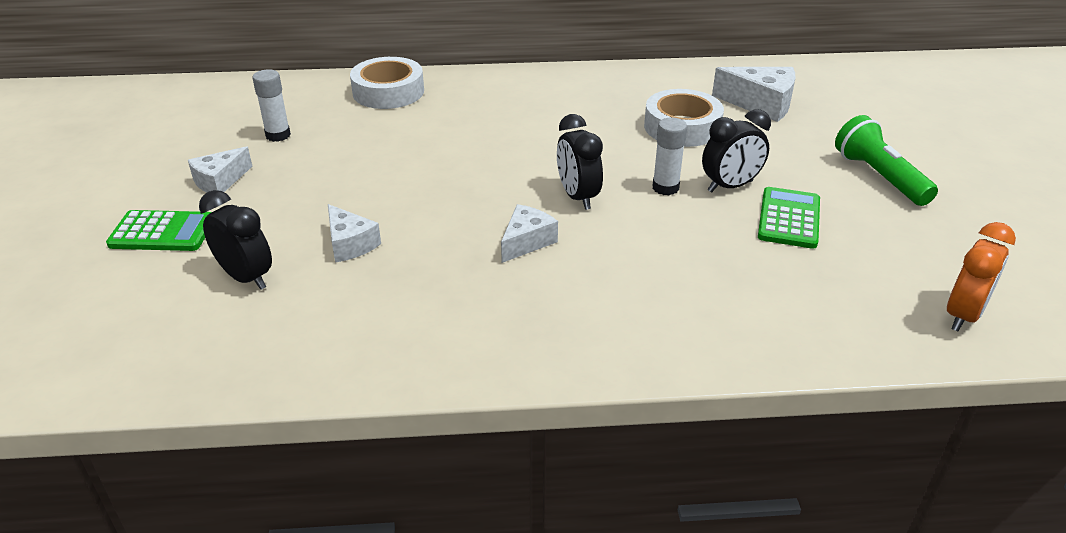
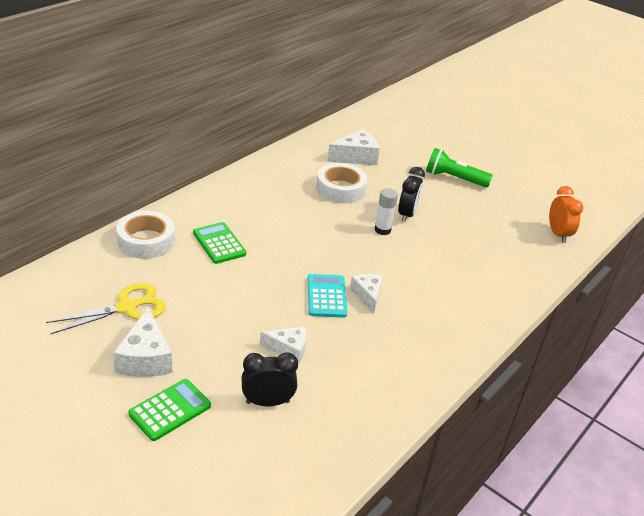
camera: 50 degrees left, 0 degrees up
white cheese [188,146,253,193] -> white cheese [113,307,173,377], size x1.51
white glue stick [252,69,291,142] -> yellow scissors [46,283,166,334]
black clock [557,114,603,210] -> none
green calculator [758,187,820,249] -> green calculator moved to [193,222,246,264]
none -> turquoise calculator [308,274,347,318]

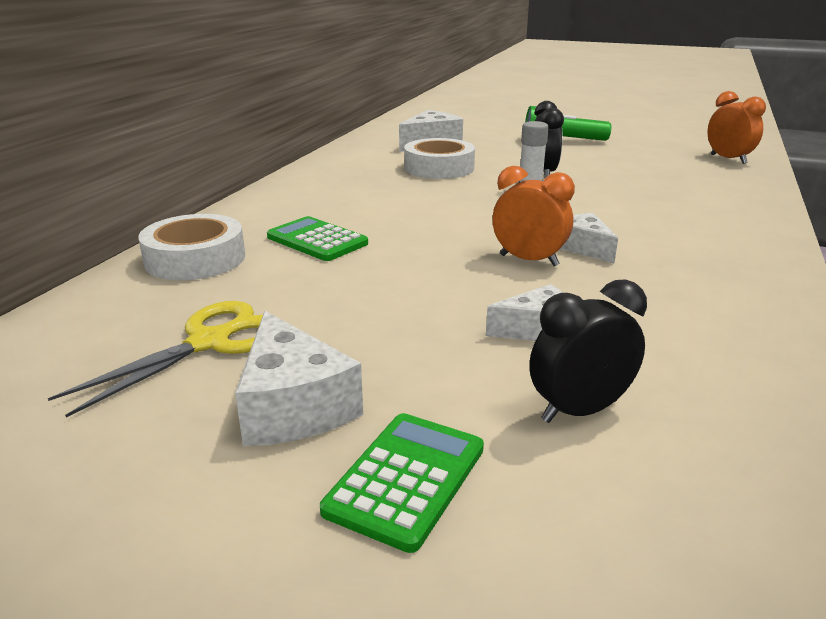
camera: 15 degrees left, 10 degrees down
turquoise calculator [308,274,347,318] -> orange clock [493,166,575,266]

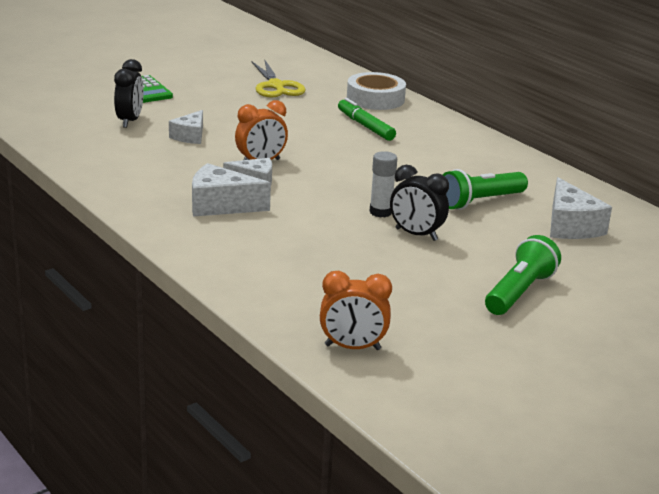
camera: 120 degrees right, 0 degrees up
white cheese [235,311,363,446] -> white cheese moved to [192,163,271,217]
green calculator [267,216,368,261] -> green marker [338,98,396,141]
white tape [404,138,475,179] -> green flashlight [443,169,528,210]

